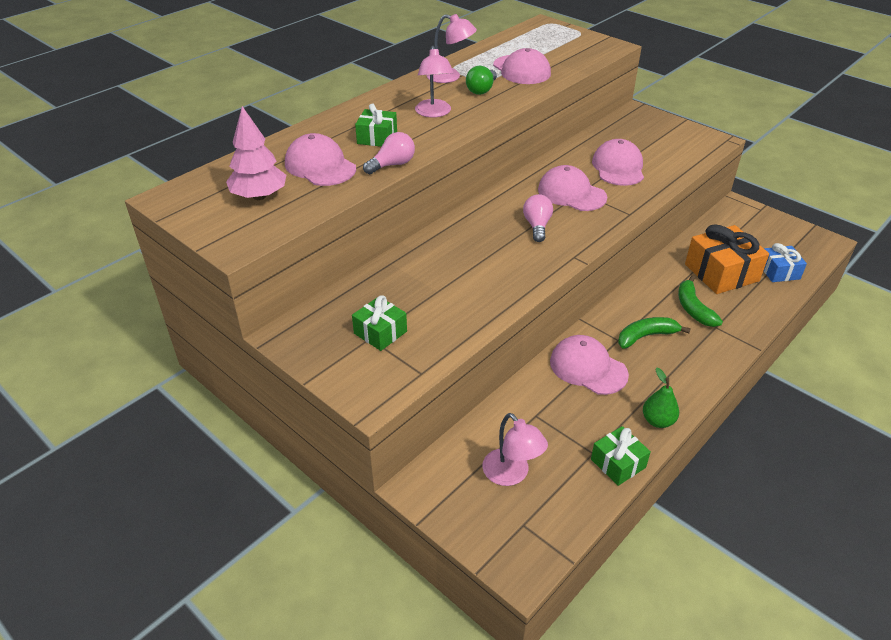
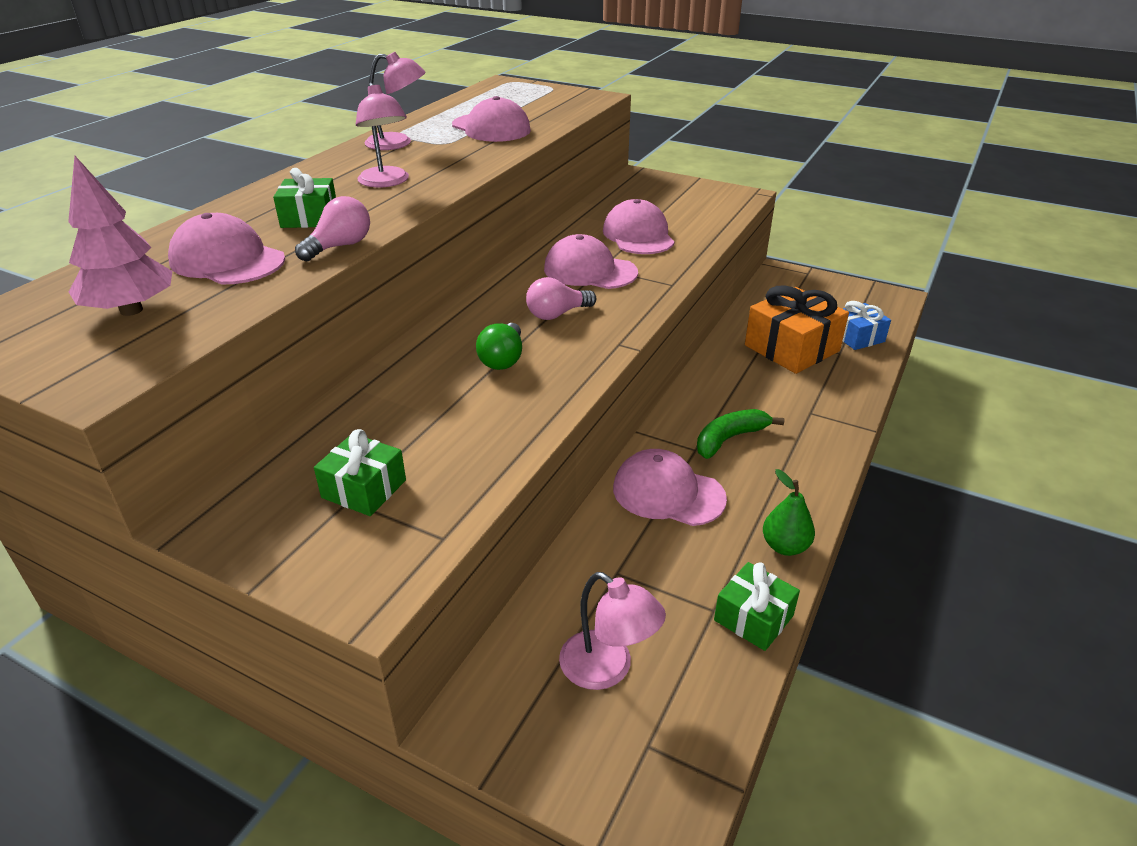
camera: 15 degrees left, 5 degrees down
green light bulb [466,66,497,95] -> green light bulb moved to [476,323,522,370]
pink light bulb [523,194,553,242] -> pink light bulb turned 105 degrees counterclockwise [526,277,596,320]
green banana [678,276,723,327] -> none

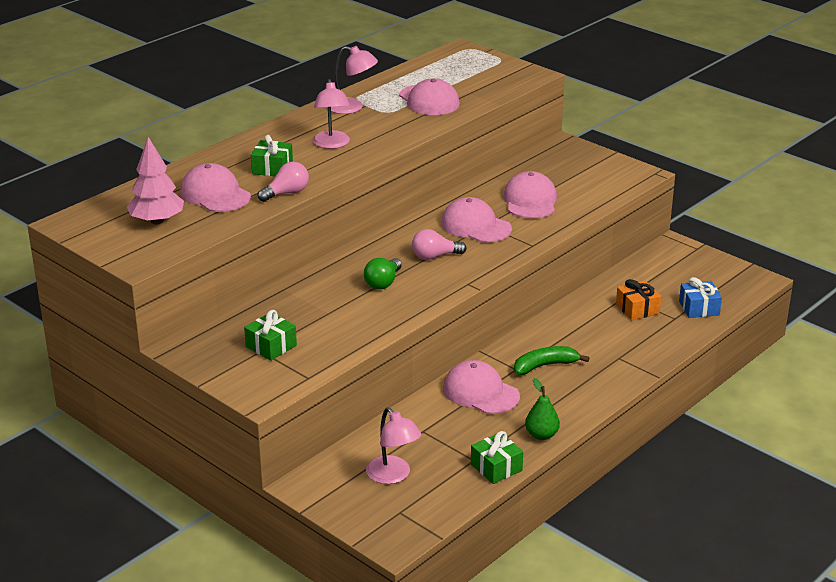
camera: 15 degrees right, 5 degrees down
orange gift [745,285,849,374] -> orange gift [616,279,661,321], size x0.58

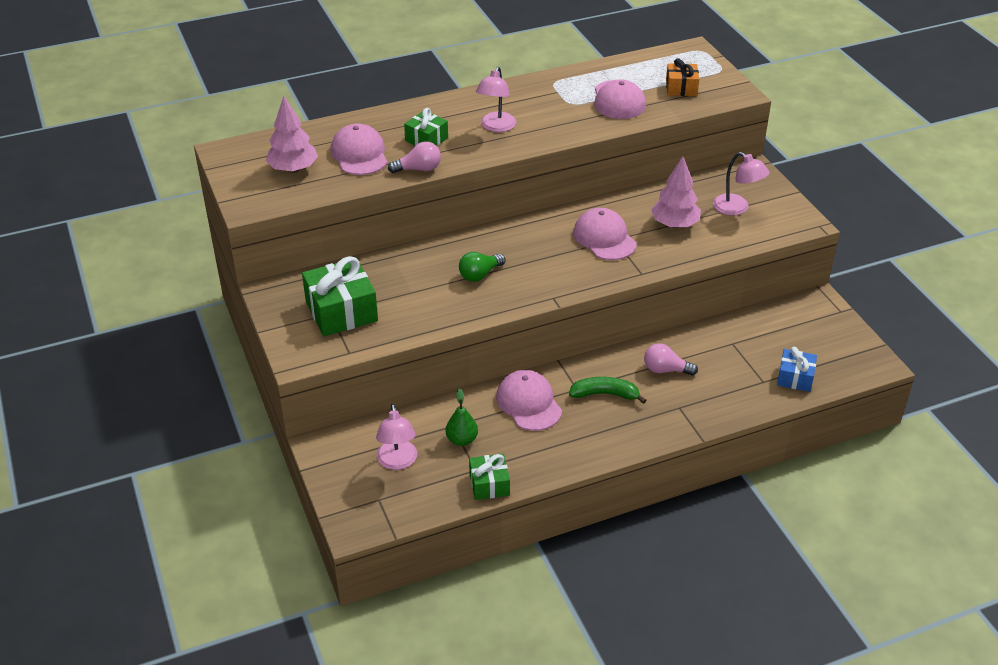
camera: 25 degrees right, 10 degrees up
green gift [244,310,297,361] -> green gift [302,256,378,336], size x1.73
pink lamp [327,46,378,114] -> pink lamp moved to [713,152,770,216]
pink light bulb [412,229,467,260] -> pink light bulb moved to [644,343,698,376]
pink cap [503,171,557,219] -> pink tree [651,156,701,228]
green pear [525,378,560,440] -> green pear moved to [446,388,478,446]
orange gift [616,279,661,321] -> orange gift moved to [666,58,699,96]

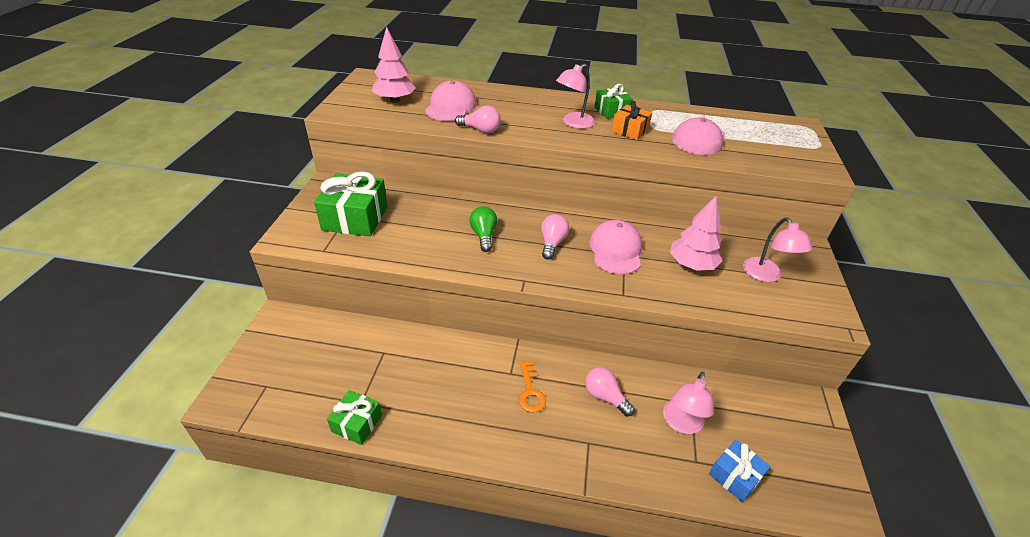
camera: 30 degrees right, 0 degrees up
pink lamp [376,404,417,470] -> pink lamp moved to [663,372,714,434]
green gift [404,108,448,146] -> green gift moved to [594,84,633,119]
green pear [446,388,478,446] -> none
green light bulb [459,252,505,282] -> green light bulb turned 90 degrees clockwise [469,206,497,252]
pink cap [496,370,562,431] -> none
green banana [569,377,647,404] -> orange key [519,361,546,413]
orange gift [666,58,699,96] -> orange gift moved to [612,101,652,140]
none -> pink light bulb [541,214,569,260]

